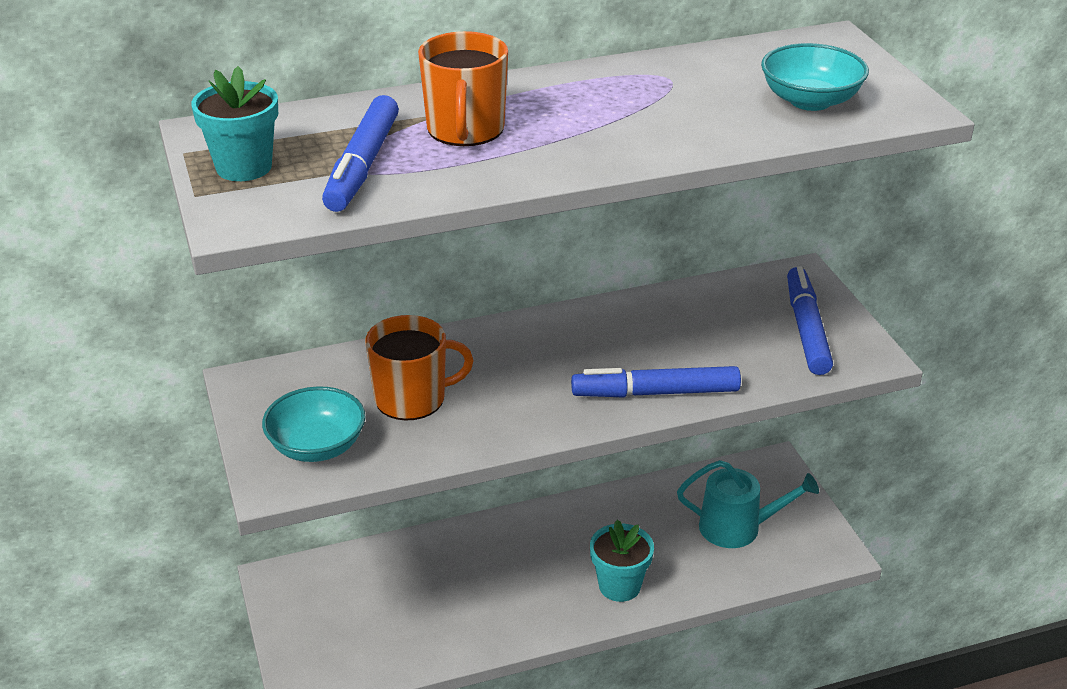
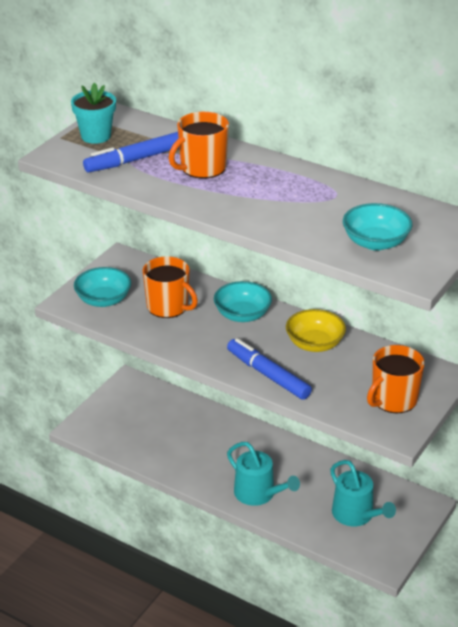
camera: 50 degrees right, 0 degrees up
turquoise flower pot [590,520,654,602] -> turquoise watering can [227,442,300,506]
blue marker [787,266,833,375] -> orange mug [367,345,425,414]
none -> turquoise bowl [214,281,272,322]
none -> yellow bowl [286,309,346,352]

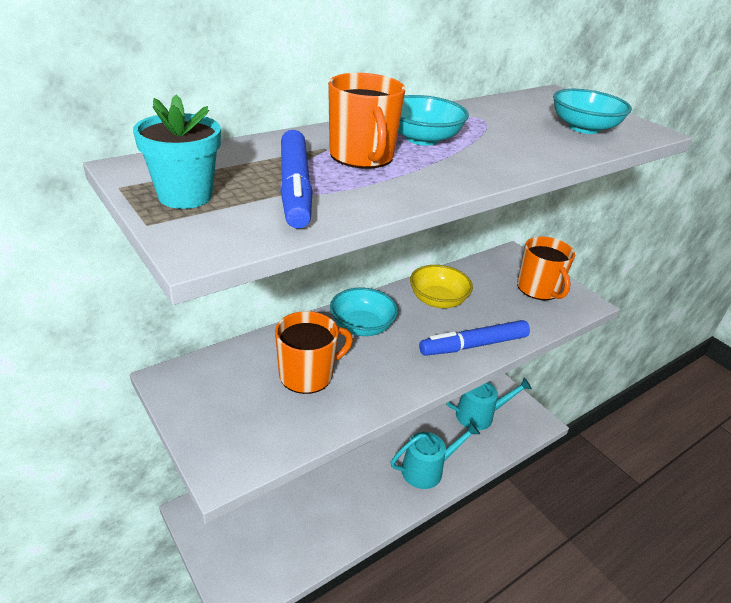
camera: 70 degrees left, 0 degrees up
turquoise bowl [74,267,131,307] -> turquoise bowl moved to [398,95,469,146]

